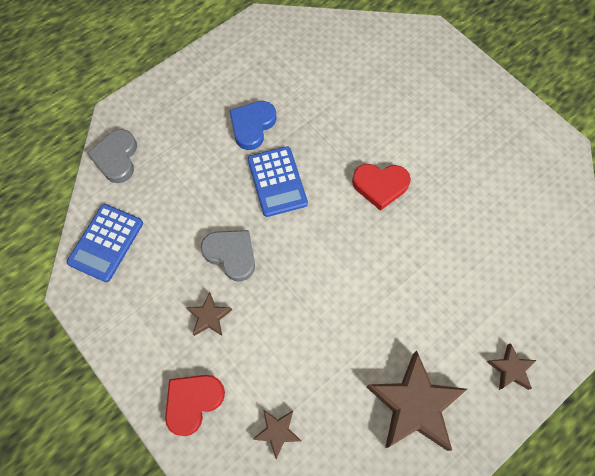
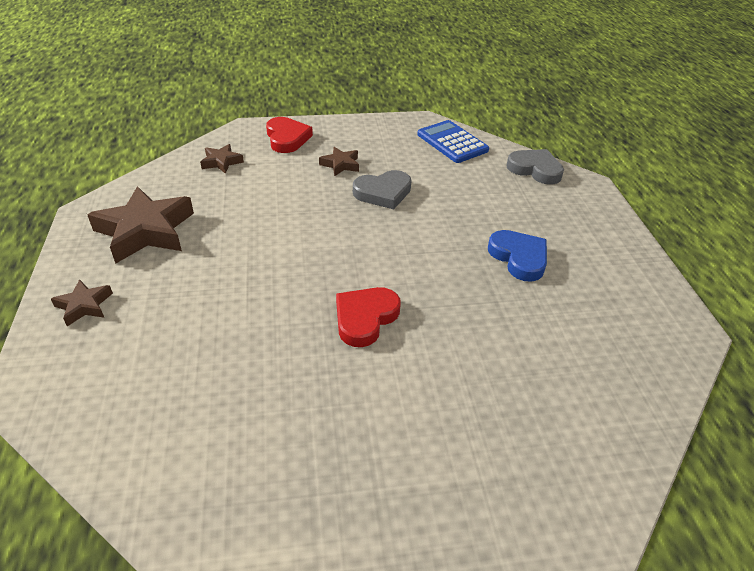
camera: 120 degrees right, 25 degrees down
blue calculator [248,146,308,217] -> none

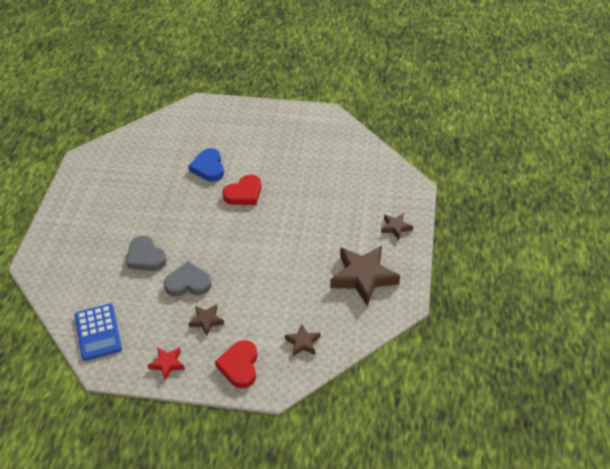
camera: 160 degrees left, 5 degrees up
blue heart [488,230,547,282] -> blue heart moved to [189,148,224,181]
grey heart [506,149,564,184] -> grey heart moved to [126,235,166,271]
none -> red star [148,347,185,380]

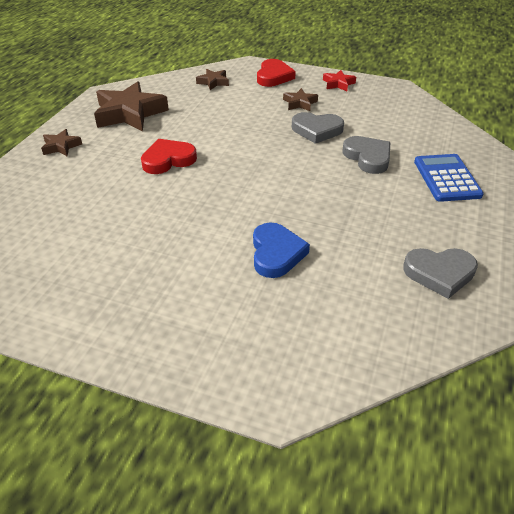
camera: 170 degrees left, 5 degrees down
blue calculator [75,304,122,361] -> blue calculator moved to [414,154,484,202]
red heart [223,175,261,205] -> red heart moved to [141,139,197,174]
none -> grey heart [403,248,478,299]

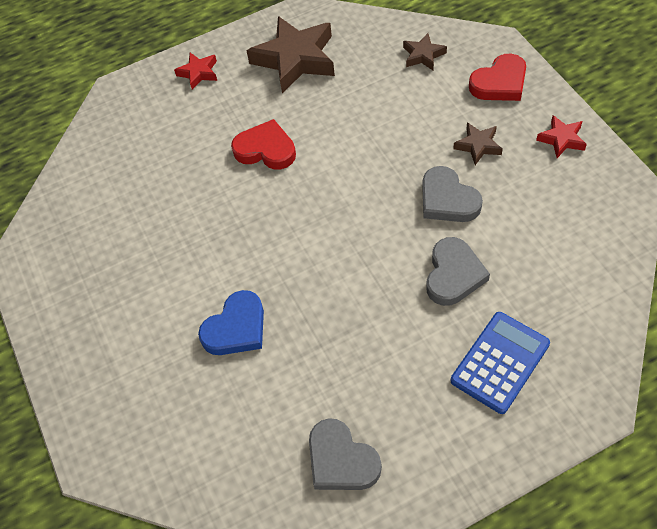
camera: 50 degrees right, 15 degrees up
brown star [41,129,82,156] -> red star [174,53,217,90]

